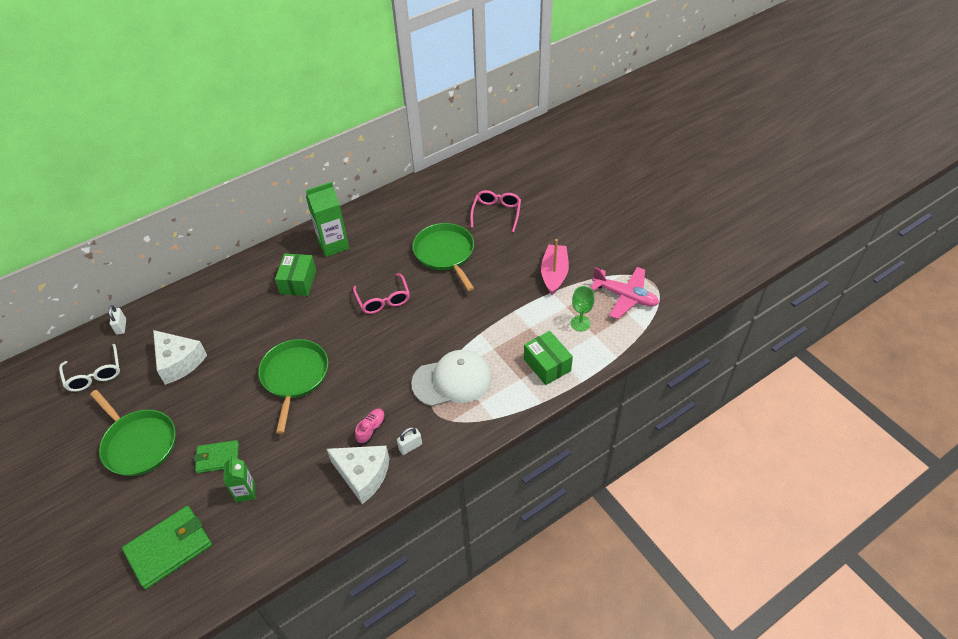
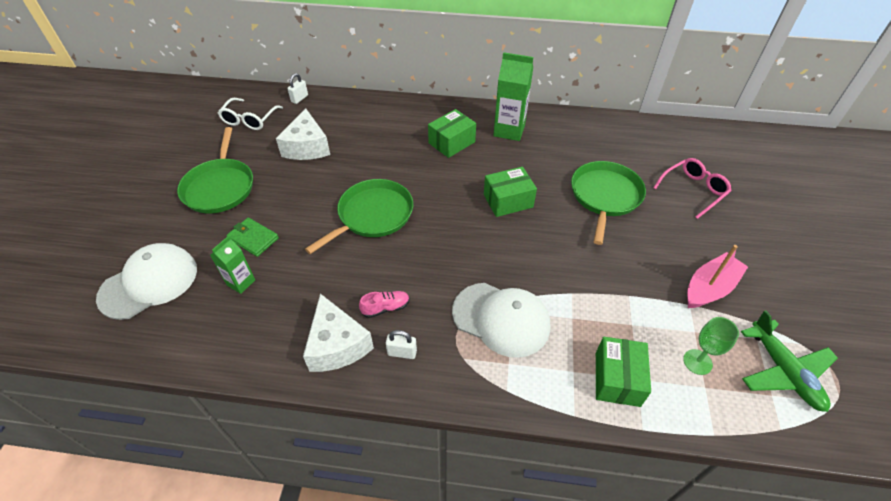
camera: 40 degrees right, 0 degrees up
green wallet [122,506,212,589] -> white cap [96,243,197,320]
pink glasses [353,273,410,314] -> green box [484,167,537,217]
pink plane [590,267,659,319] -> green plane [741,310,838,412]

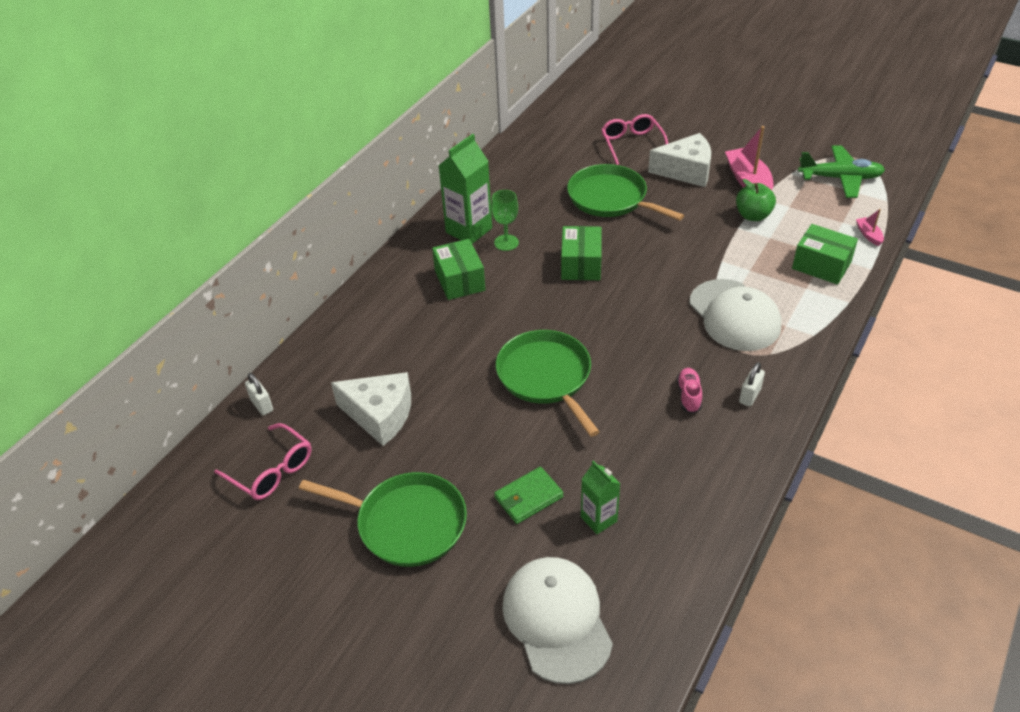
camera: 65 degrees left, 5 degrees down
white glasses [218,98,283,130] -> pink glasses [214,423,312,500]
white cheese [303,294,374,372] -> white cheese moved to [648,133,711,187]
white cap [452,283,550,358] -> white cap turned 105 degrees clockwise [689,279,781,351]
green goblet [683,317,739,375] -> green goblet moved to [491,190,519,251]
none -> green apple [736,179,776,221]
none -> pink boat [856,209,884,246]

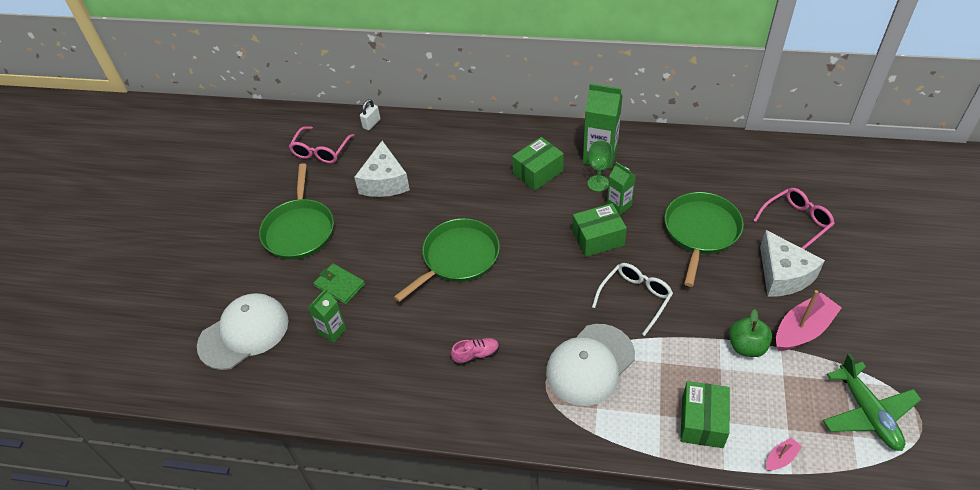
camera: 70 degrees right, 5 degrees up
white padlock [739,362,765,407] -> none
none -> white glasses [592,263,673,336]
none -> green carton [607,162,636,215]

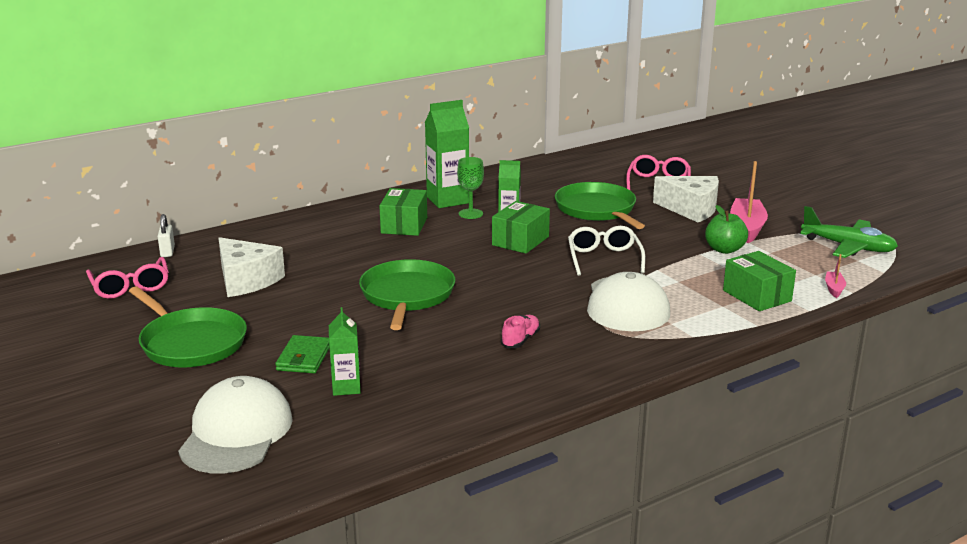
camera: 45 degrees left, 25 degrees down
green wallet [314,263,365,304] -> green wallet turned 75 degrees counterclockwise [275,335,330,373]

